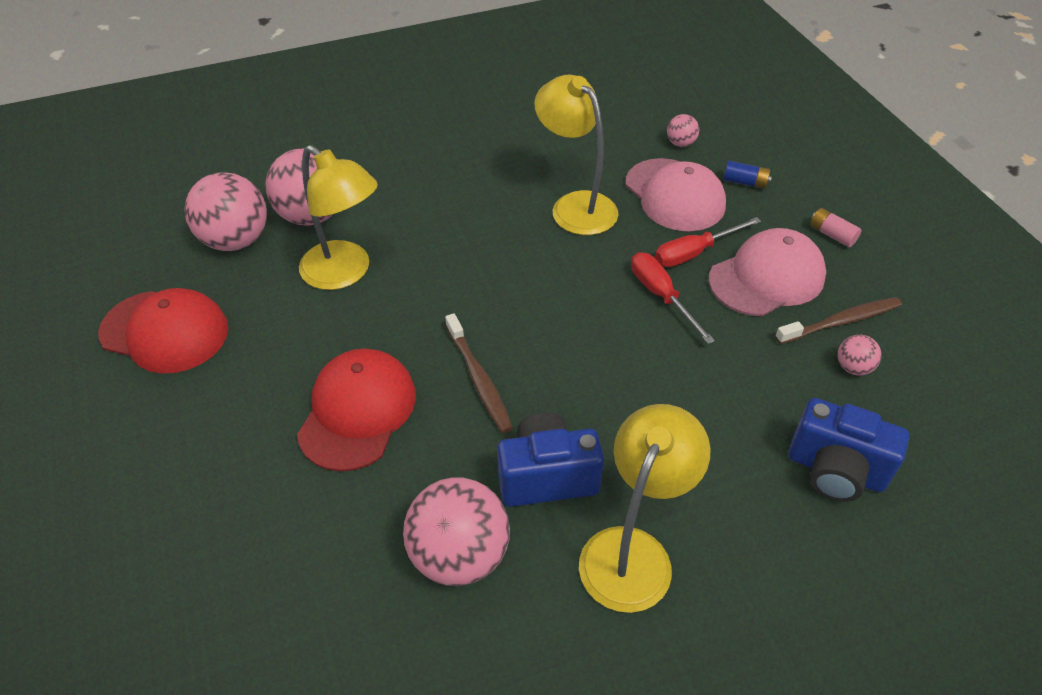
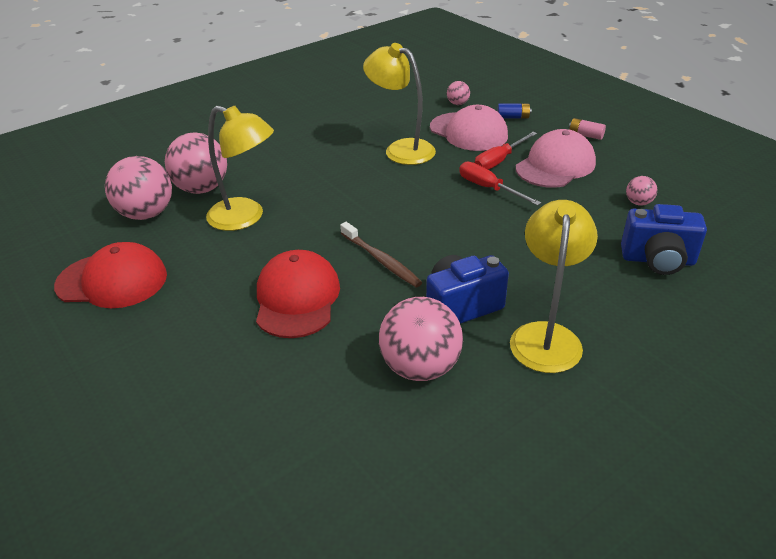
camera: 15 degrees left, 10 degrees down
brown toothbrush [775,297,902,344] -> none

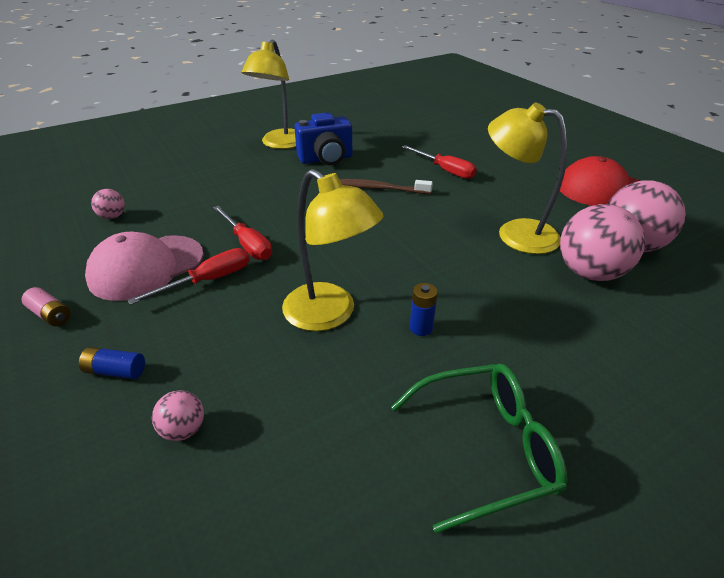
camera: 175 degrees left, 0 degrees up
red cap [256,250,340,338] -> red screwdriver [402,145,477,179]
brown toothbrush [340,222,423,287] -> brown toothbrush turned 45 degrees counterclockwise [339,179,433,194]
pink ball [379,297,463,381] -> none
pink cap [430,105,508,151] -> none
blue camera [621,204,707,275] -> none
none -> green glasses [391,363,567,533]
none -> blue battery [410,283,438,336]

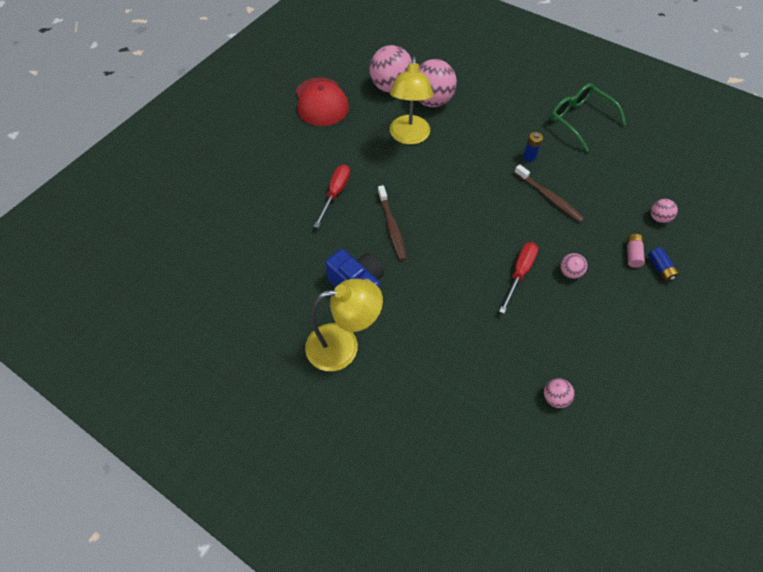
camera: 115 degrees left, 20 degrees up
pink battery [21,287,71,326] -> pink battery moved to [627,234,645,268]
pink cap [85,232,204,301] -> none
red screwdriver [127,248,250,305] -> pink ball [560,253,587,279]
yellow lamp [282,169,384,331] -> brown toothbrush [514,165,585,222]

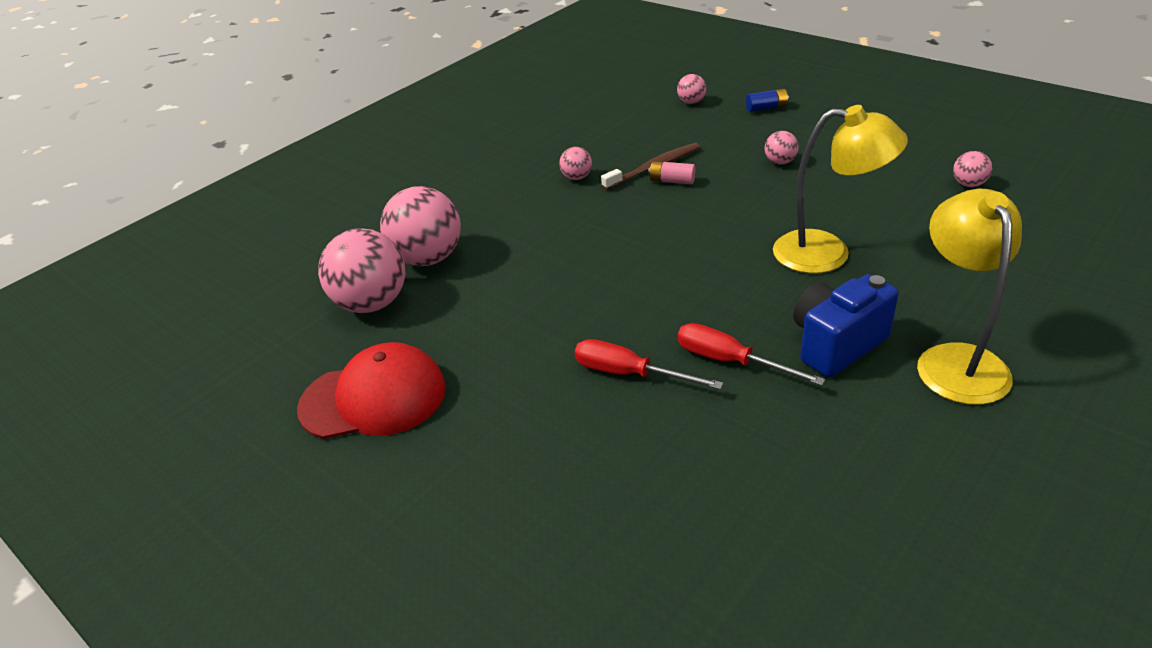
camera: 80 degrees left, 20 degrees down
brown toothbrush [378,185,407,261] -> none
yellow lamp [390,57,433,145] -> yellow lamp moved to [773,105,908,274]
red screwdriver [499,242,538,314] -> red screwdriver moved to [678,323,826,386]
blue battery [523,132,543,162] -> pink ball [559,147,592,180]
green glasses [550,83,626,152] -> none
pink battery [627,234,645,268] -> pink battery moved to [648,161,695,184]

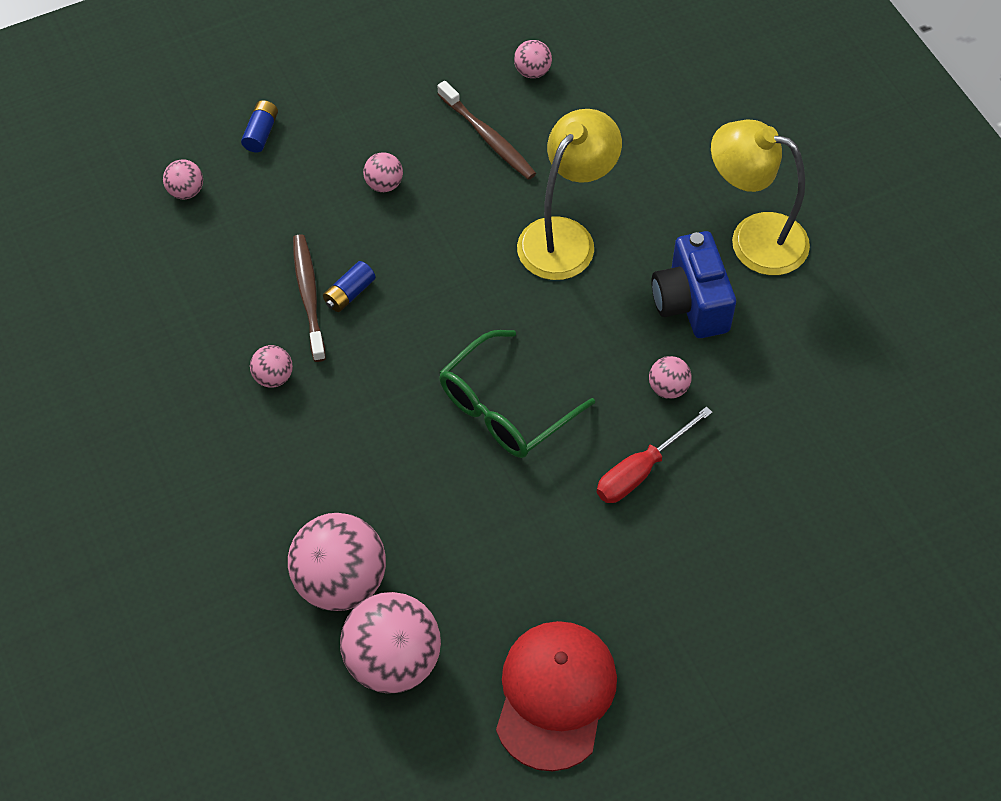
camera: 70 degrees left, 20 degrees up
pink battery [648,161,695,184] -> blue battery [323,261,376,312]
red screwdriver [678,323,826,386] -> pink ball [649,356,692,399]
none -> brown toothbrush [438,81,536,180]
none -> green glasses [439,330,595,458]

